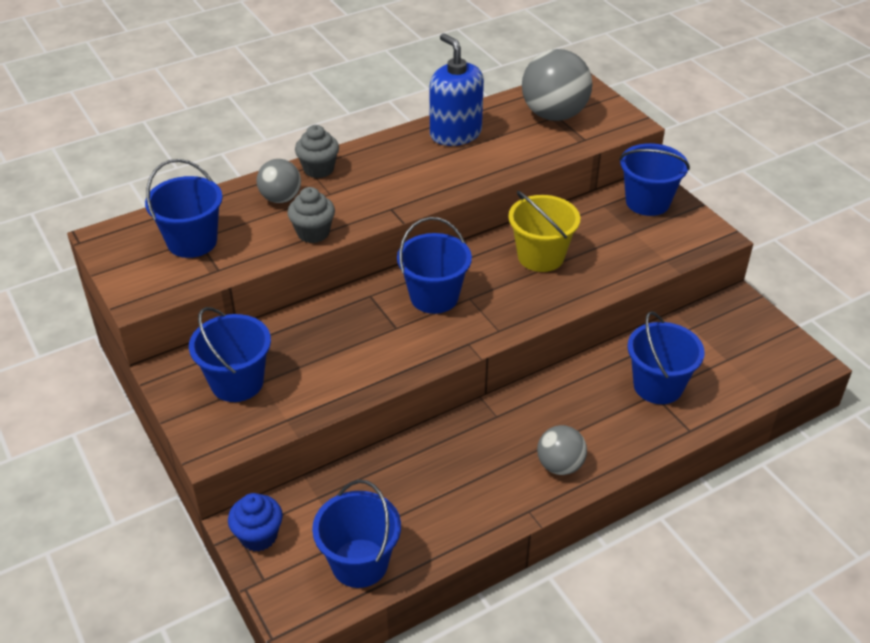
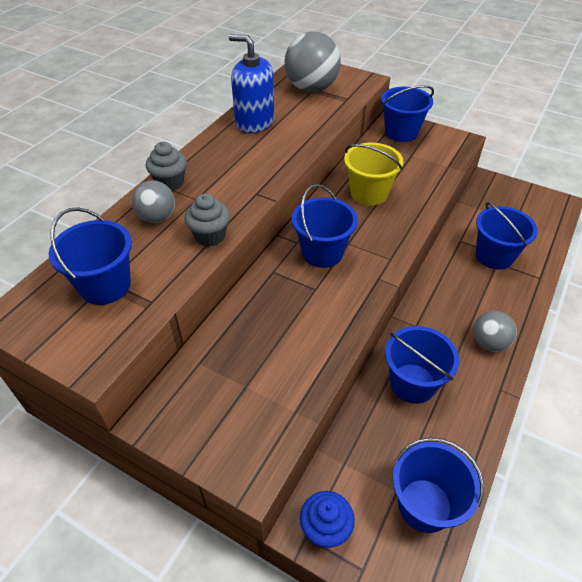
camera: 30 degrees left, 5 degrees up
blue bucket [189,307,271,402] -> blue bucket moved to [385,326,459,404]

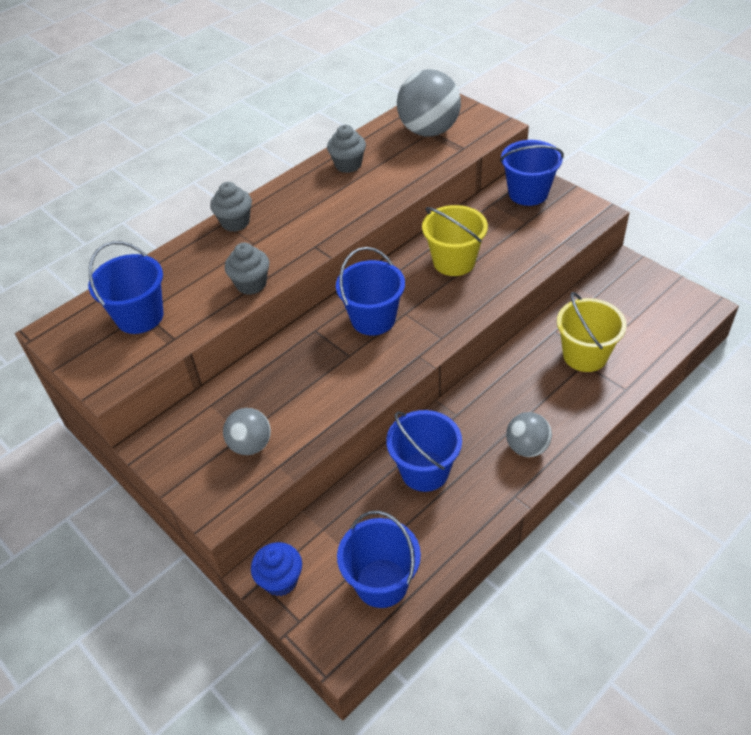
camera: 20 degrees right, 0 degrees up
grey ball [132,180,175,223] -> grey ball moved to [223,408,271,455]
blue soap dispenser [229,34,274,133] -> grey cupcake [327,125,366,173]
blue bucket [476,202,538,270] -> yellow bucket [557,292,627,372]

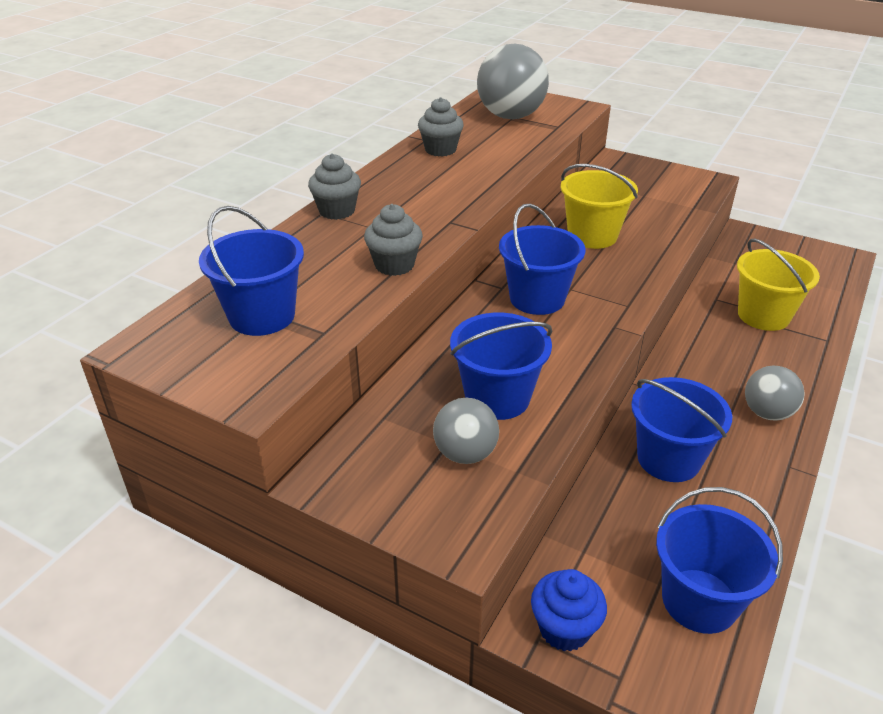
camera: 20 degrees left, 10 degrees down
blue bucket [500,140,564,206] -> blue bucket moved to [450,313,552,420]

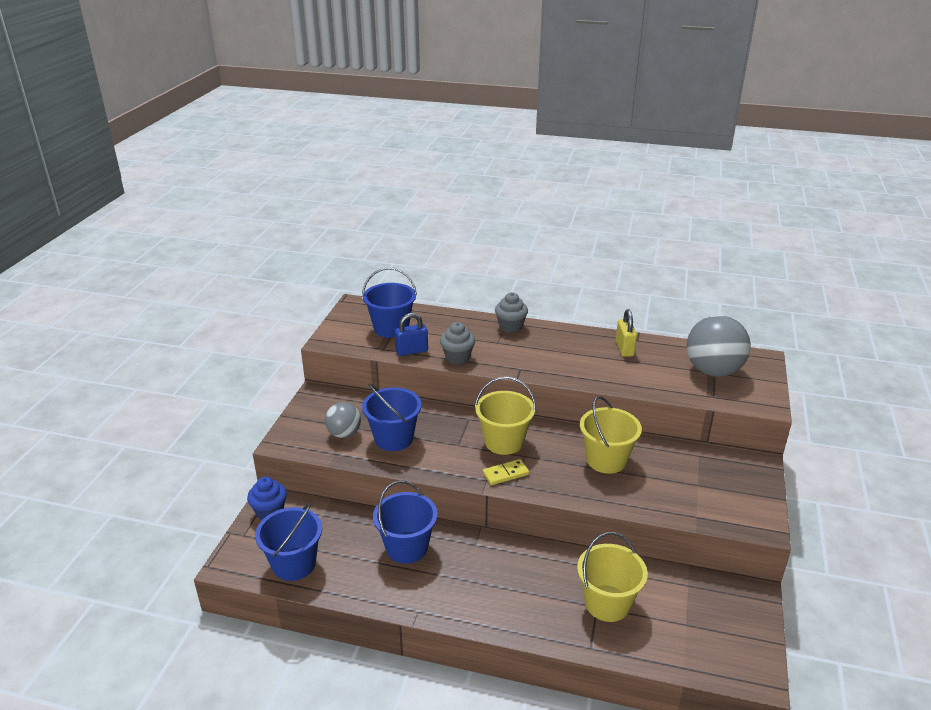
camera: 75 degrees right, 5 degrees down
grey cupcake [418,97,464,157] -> yellow padlock [616,309,637,357]
blue bucket [499,204,585,315] -> yellow bucket [475,377,536,455]
grey ball [745,366,805,421] -> none
none -> blue padlock [395,313,428,356]
none -> yellow domino [483,459,529,485]

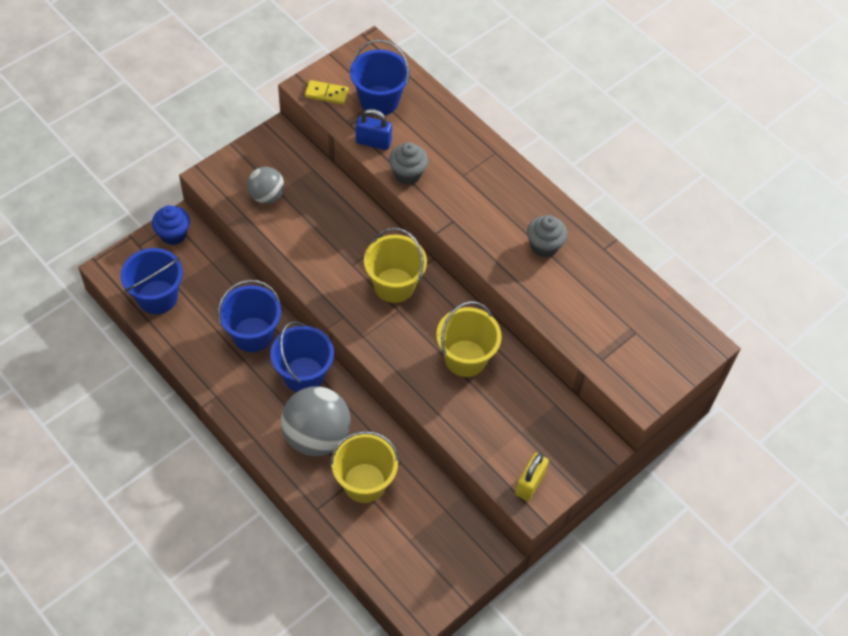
camera: 30 degrees right, 25 degrees up
blue bucket [362,384,422,451] -> blue bucket moved to [270,321,334,392]
yellow domino [483,459,529,485] -> yellow domino moved to [305,80,349,104]
grey cupcake [495,292,528,333] -> grey cupcake moved to [527,215,567,258]
yellow padlock [616,309,637,357] -> yellow padlock moved to [515,453,549,501]
grey ball [687,315,751,377] -> grey ball moved to [281,386,351,456]

